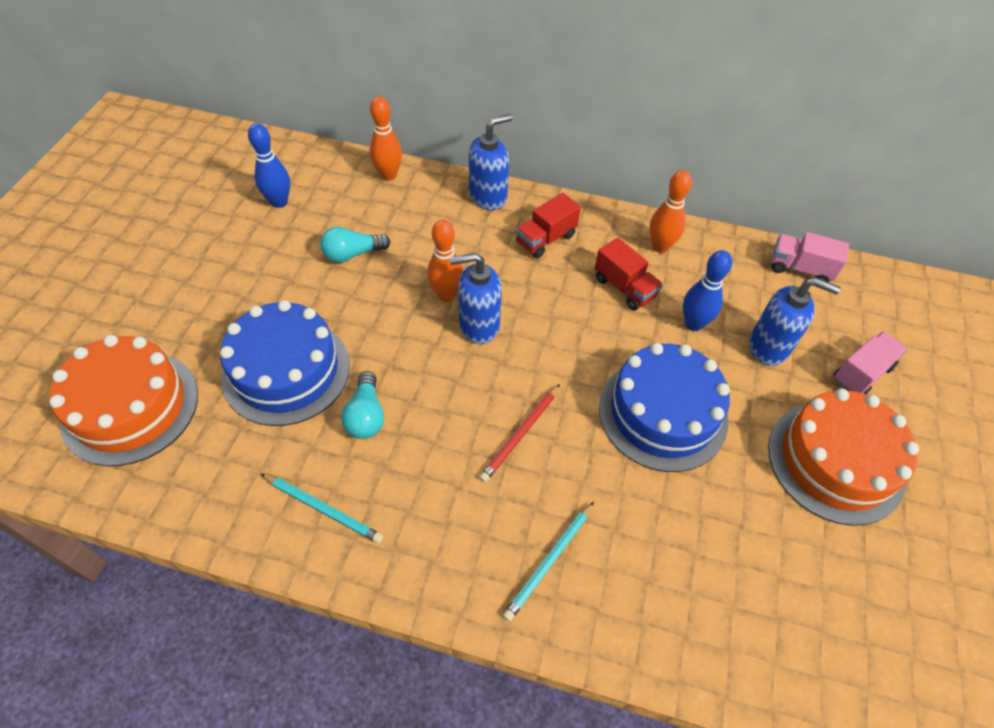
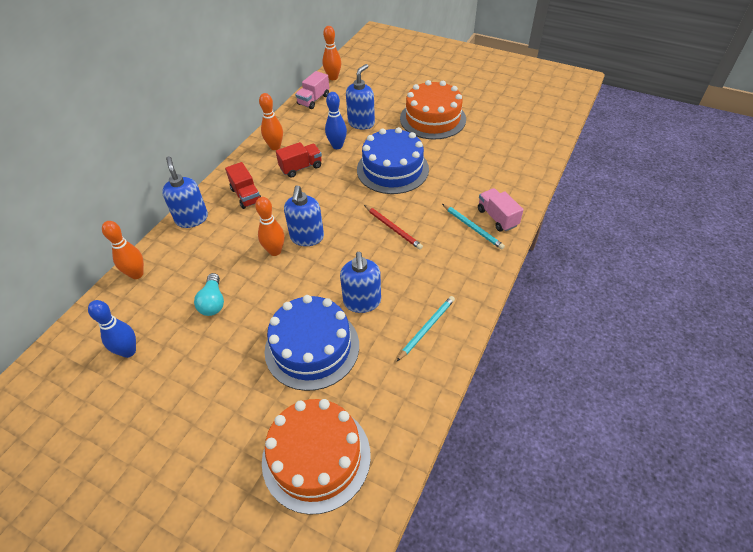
camera: 75 degrees left, 5 degrees down
turquoise light bulb [341,371,384,439] -> blue soap dispenser [340,252,381,313]
pink truck [833,331,907,395] -> pink truck moved to [478,188,524,232]
none -> orange bowling pin [323,26,341,80]

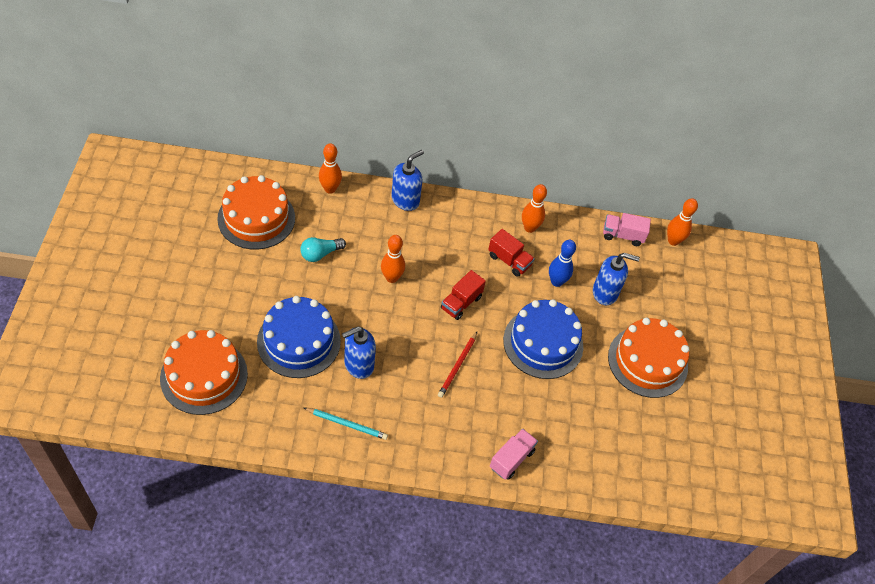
camera: 60 degrees right, 5 degrees up
blue bowling pin [88,300,136,358] -> orange cake [217,175,295,249]
red truck [225,162,261,209] -> red truck moved to [441,270,486,320]
blue soap dispenser [284,185,324,246] -> none
turquoise pencil [442,204,505,249] -> none

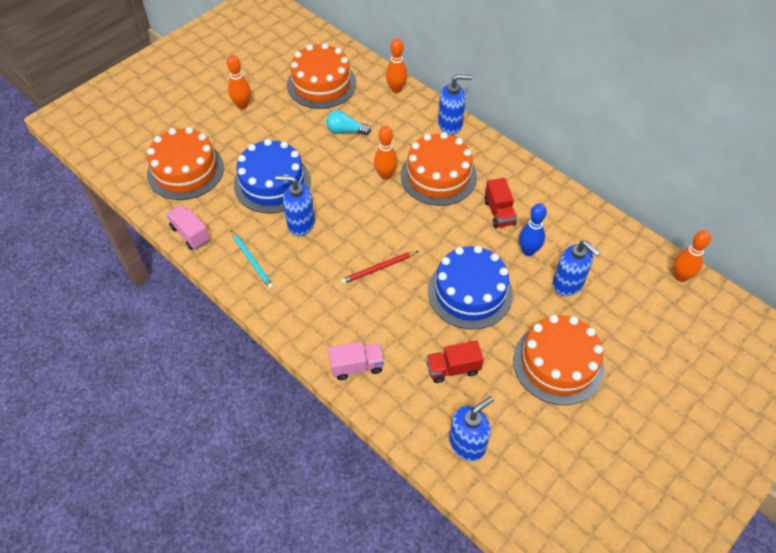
camera: 45 degrees right, 0 degrees up
red truck [441,270,486,320] -> red truck moved to [426,340,484,383]
orange bowling pin [522,184,547,233] -> orange bowling pin moved to [227,55,251,109]
pink truck [603,213,651,246] -> pink truck moved to [166,205,210,250]
none -> orange cake [401,132,477,206]
none -> blue soap dispenser [449,396,494,461]

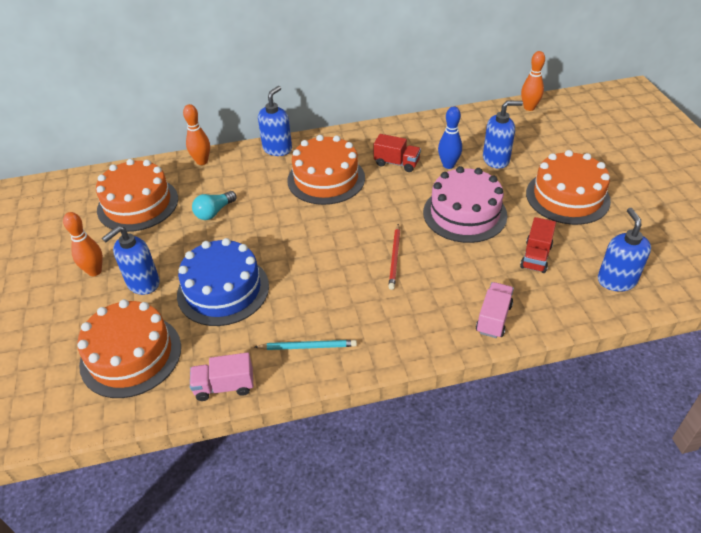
camera: 55 degrees left, 10 degrees down
blue soap dispenser [275,176,315,236] -> blue soap dispenser moved to [102,226,160,295]
orange bowling pin [374,126,398,180] -> none
blue cake [428,246,513,330] -> pink cake [423,166,507,243]

